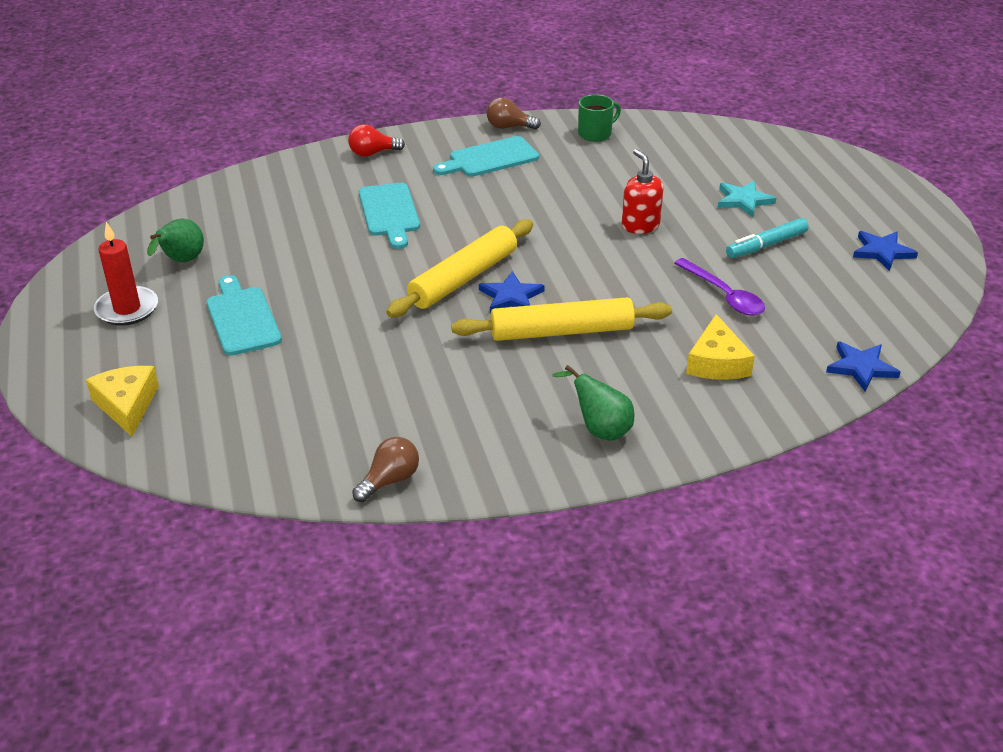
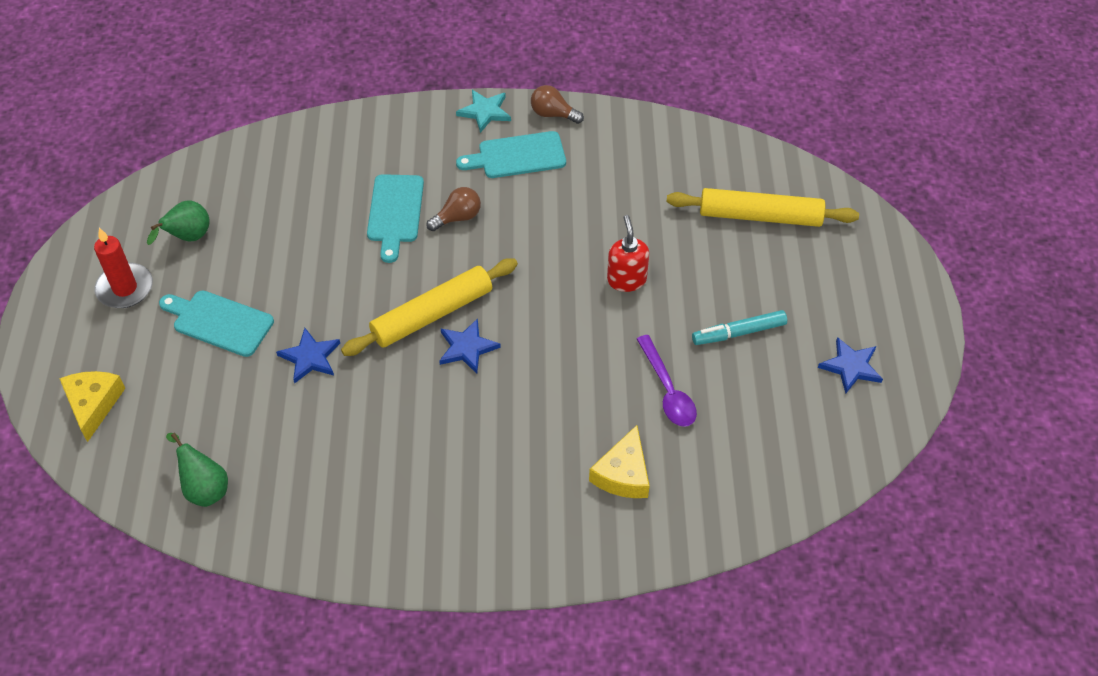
camera: 15 degrees right, 15 degrees up
turquoise cutting board [206,275,282,356] -> turquoise cutting board turned 60 degrees counterclockwise [159,290,274,357]
red light bulb [348,124,405,157] -> none
brown light bulb [352,437,419,502] -> brown light bulb moved to [426,187,481,231]
yellow rolling pin [451,297,672,341] -> yellow rolling pin moved to [666,188,859,227]
green pear [552,365,634,441] -> green pear moved to [166,433,228,507]
green mug [578,94,621,142] -> none
turquoise star [718,181,776,217] -> turquoise star moved to [456,90,511,133]
blue star [826,341,901,391] -> blue star moved to [276,328,340,384]

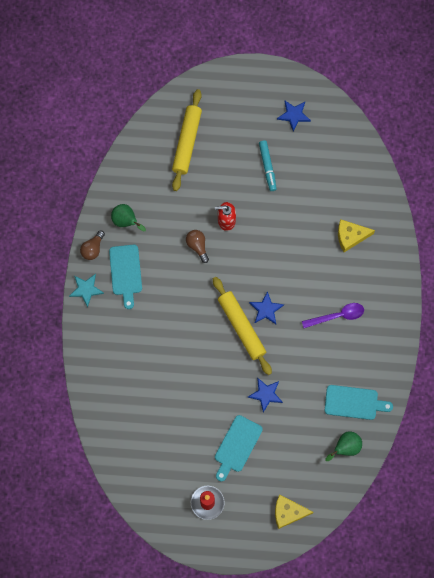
camera: 85 degrees left, 20 degrees up
green pear [147,200,210,245] -> green pear moved to [111,204,146,231]
turquoise cutting board [367,174,424,263] -> turquoise cutting board moved to [325,385,393,420]
brown light bulb [426,187,481,231] -> brown light bulb moved to [186,230,209,263]
yellow cheese [589,425,650,498] -> yellow cheese turned 150 degrees clockwise [338,219,375,252]
purple spoon [637,335,697,427] -> purple spoon moved to [302,303,364,328]

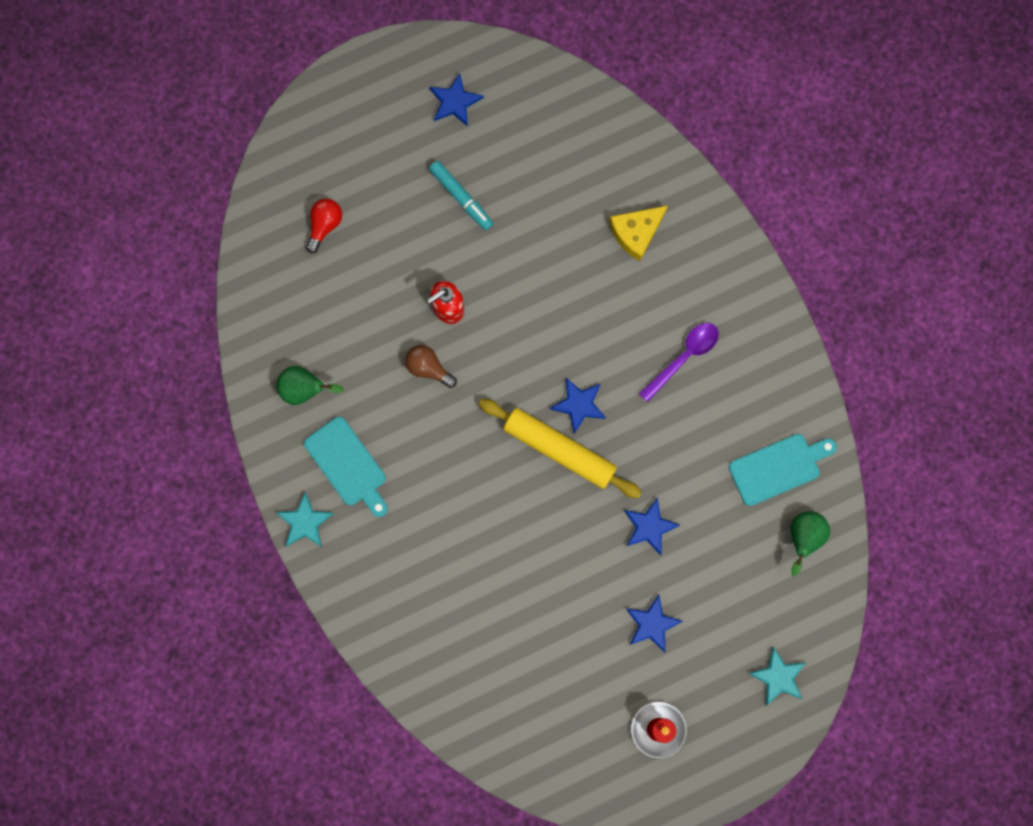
camera: 30 degrees left, 5 degrees up
brown light bulb [80,230,105,260] -> none
yellow rolling pin [172,89,202,191] -> red light bulb [306,199,342,253]
turquoise cutting board [215,415,263,481] -> blue star [626,594,683,653]
yellow cheese [275,495,313,529] -> turquoise star [749,647,806,706]

